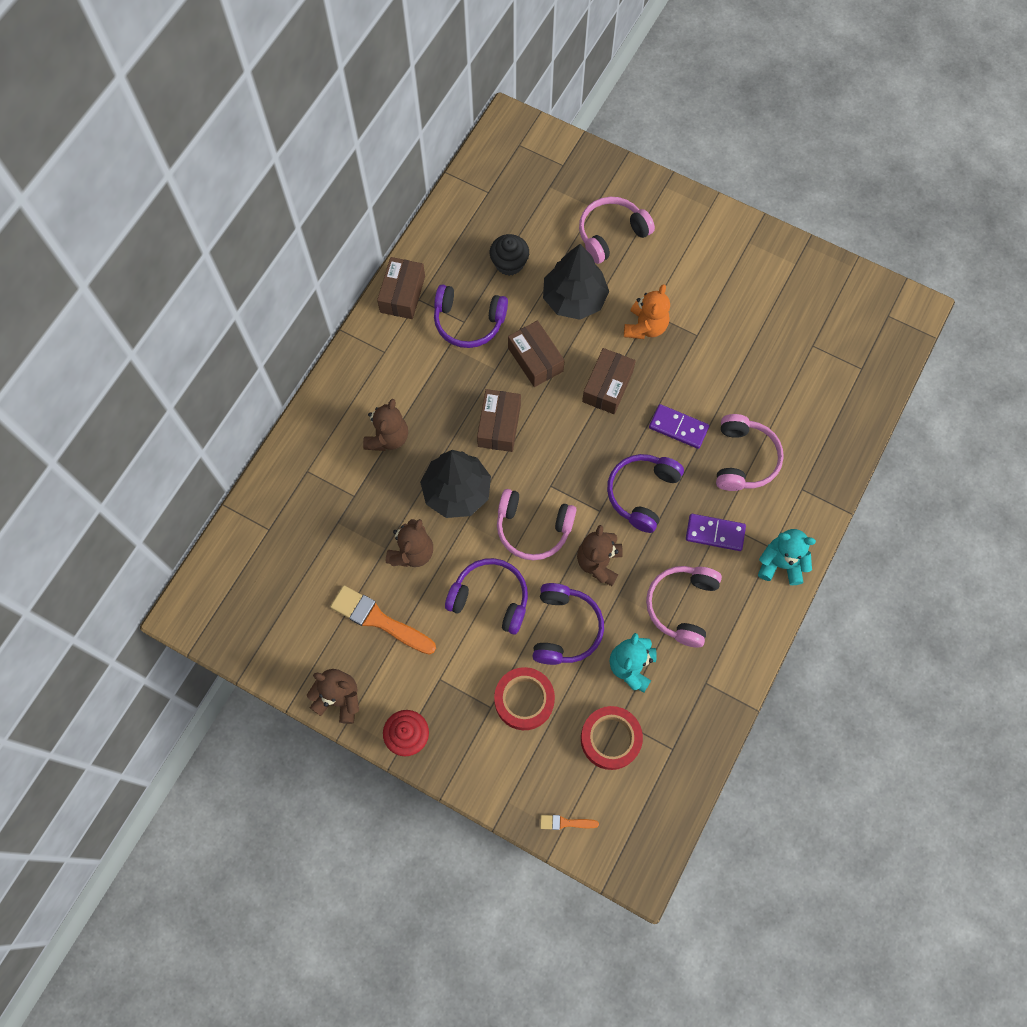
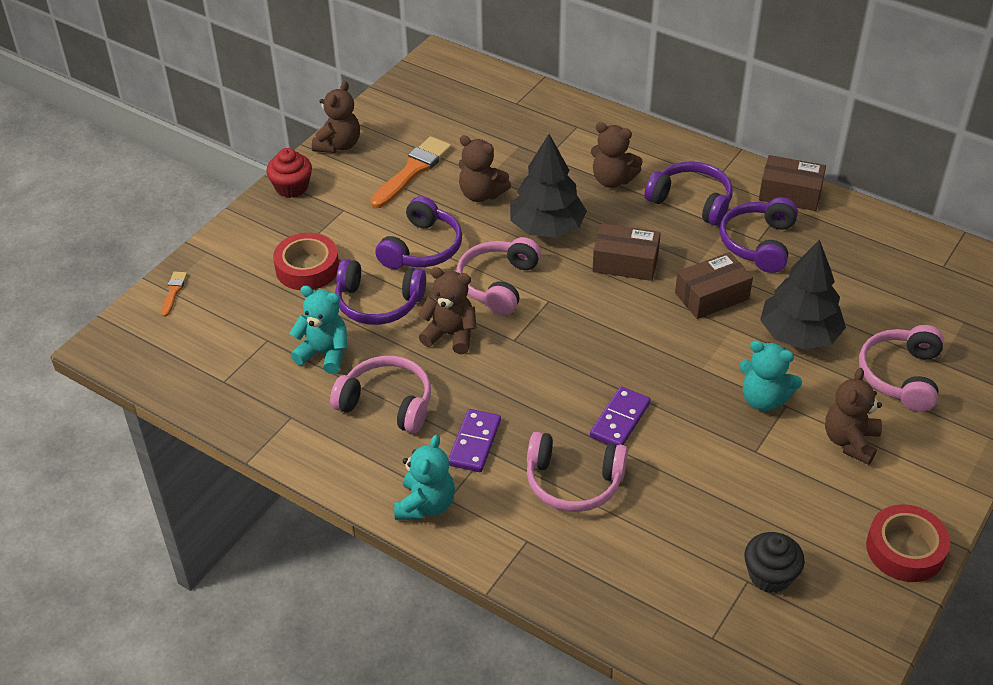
camera: 95 degrees right, 25 degrees down
black cupcake [490,234,529,276] -> black cupcake moved to [744,532,805,593]
pink headphones [579,197,655,264] -> pink headphones turned 135 degrees counterclockwise [859,325,944,412]
red tape [581,706,643,770] -> red tape moved to [866,504,950,582]
brown box [582,348,636,414] -> none
purple headphones [607,454,684,533] -> purple headphones moved to [644,161,733,226]
orange teddy bear [624,284,670,339] -> turquoise teddy bear [739,341,802,411]
none -> brown teddy bear [825,368,882,465]

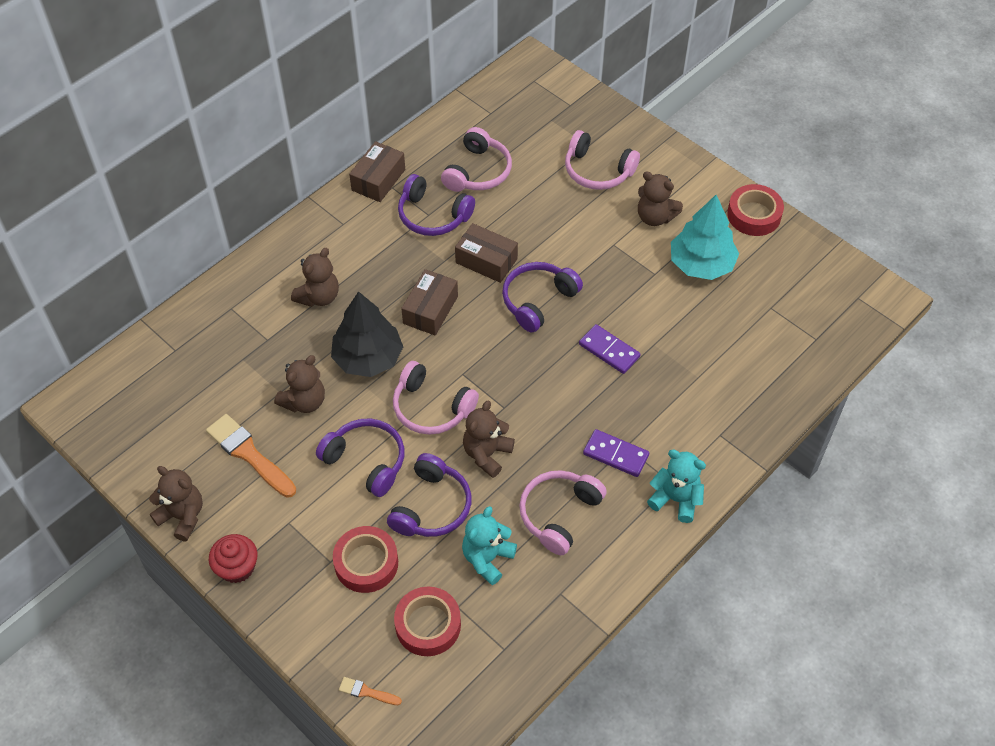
camera: 80 degrees left, 10 degrees up
pink headphones [527,432,628,512] -> pink headphones moved to [441,127,512,192]
purple headphones [644,161,733,226] -> purple headphones moved to [502,262,583,332]
brown box [675,252,753,319] -> brown box turned 45 degrees counterclockwise [455,223,518,283]
turquoise teddy bear [739,341,802,411] -> none
black cupcake [744,532,805,593] -> none
black tree [760,240,846,349] -> none
none -> red tape [394,587,461,656]
none -> turquoise tree [671,195,739,280]

